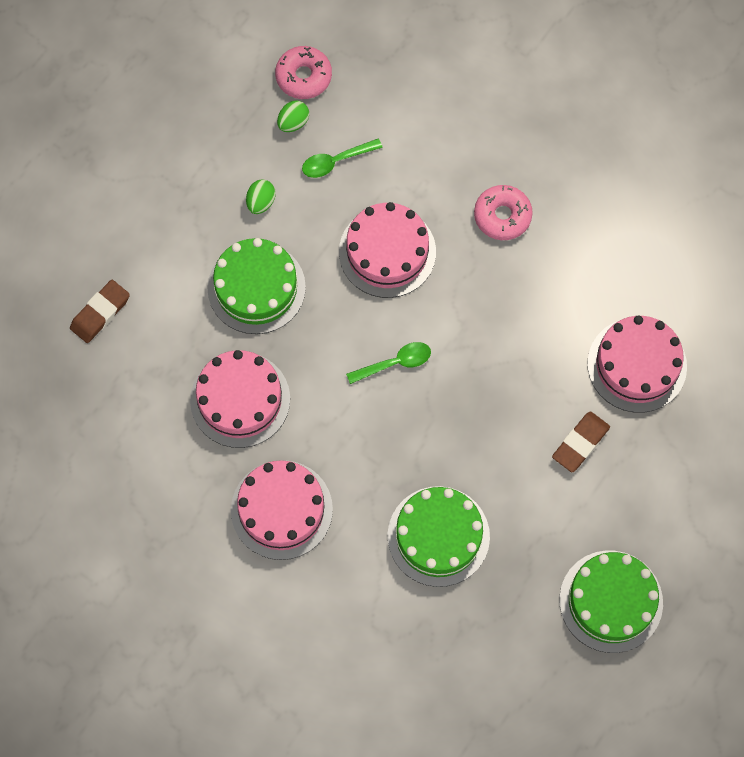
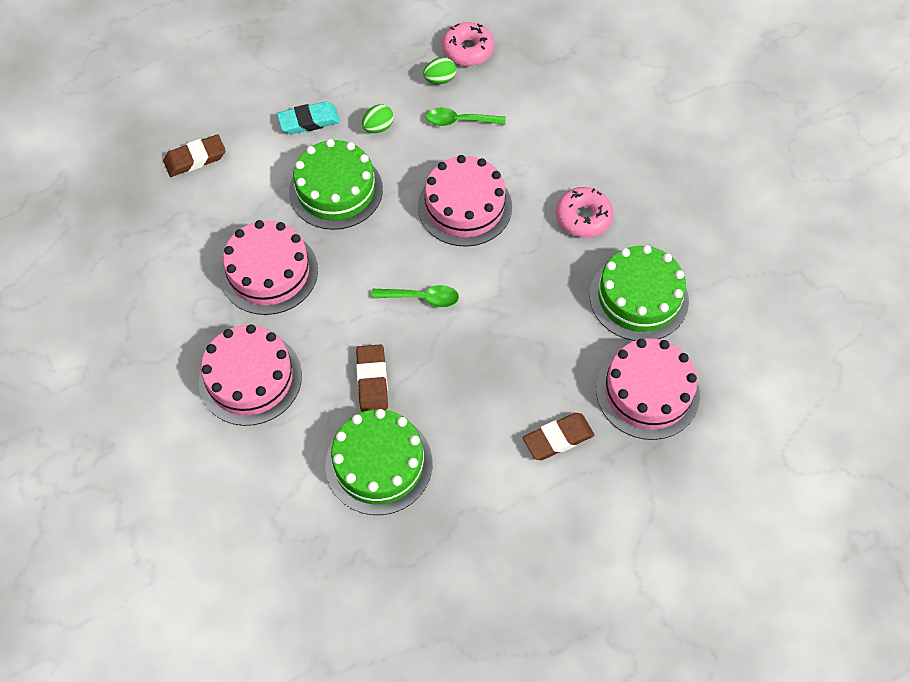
camera: 25 degrees right, 10 degrees down
green cake [559,551,663,653] -> green cake moved to [590,245,689,341]
none -> turquoise eraser [277,101,340,134]
none -> brown eraser [356,344,388,412]

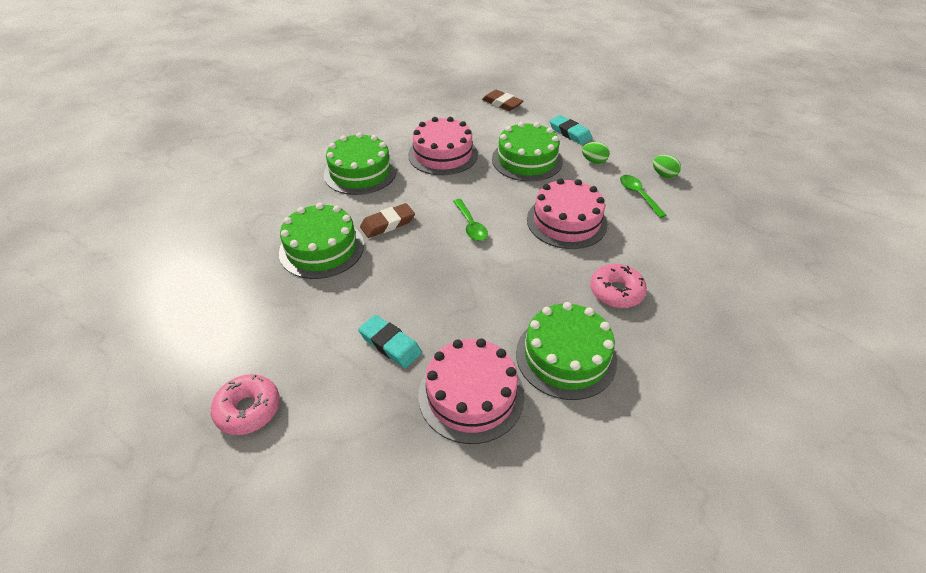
camera: 65 degrees right, 15 degrees down
pink cake [199,324,302,426] -> green cake [324,132,397,195]
pink donut [442,22,494,66] -> pink donut moved to [211,374,280,435]
brown eraser [523,413,594,460] -> turquoise eraser [358,315,422,368]

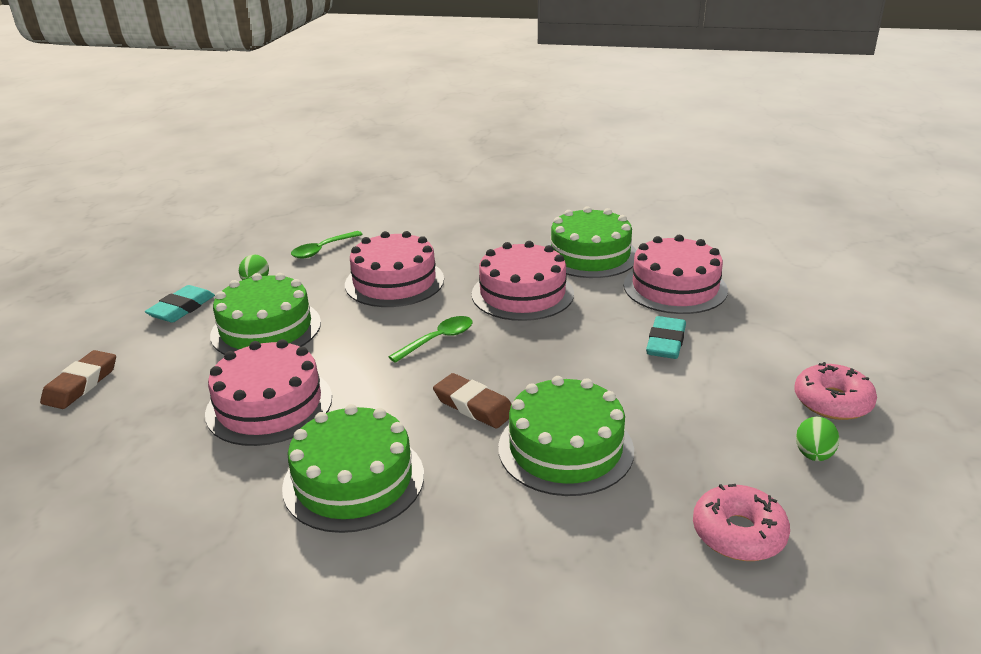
camera: 110 degrees left, 15 degrees down
pink donut [590,264,647,308] -> pink donut moved to [693,484,790,561]
green egg [653,155,681,178] -> green egg moved to [796,417,839,461]
none -> pink cake [472,241,574,321]

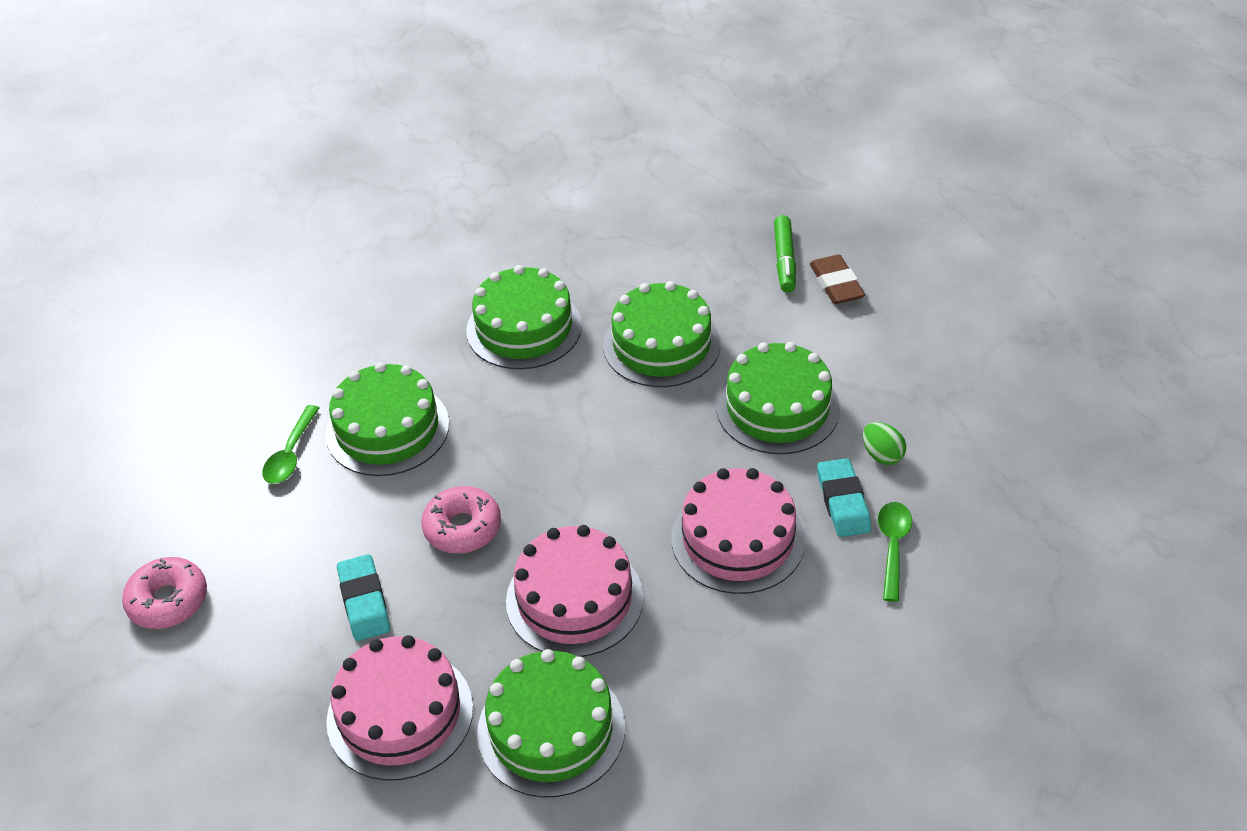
camera: 145 degrees right, 15 degrees up
turquoise eraser [145,285,215,323] -> turquoise eraser moved to [817,458,871,537]
pink cake [205,339,332,446] -> green cake [603,281,721,387]
green spoon [388,316,473,363] -> green spoon moved to [262,405,319,484]
brown eraser [433,373,512,429] -> none
pink donut [693,484,790,561] -> pink donut moved to [421,486,501,554]
green egg [796,417,839,461] -> none
none -> green marker [774,215,796,293]

